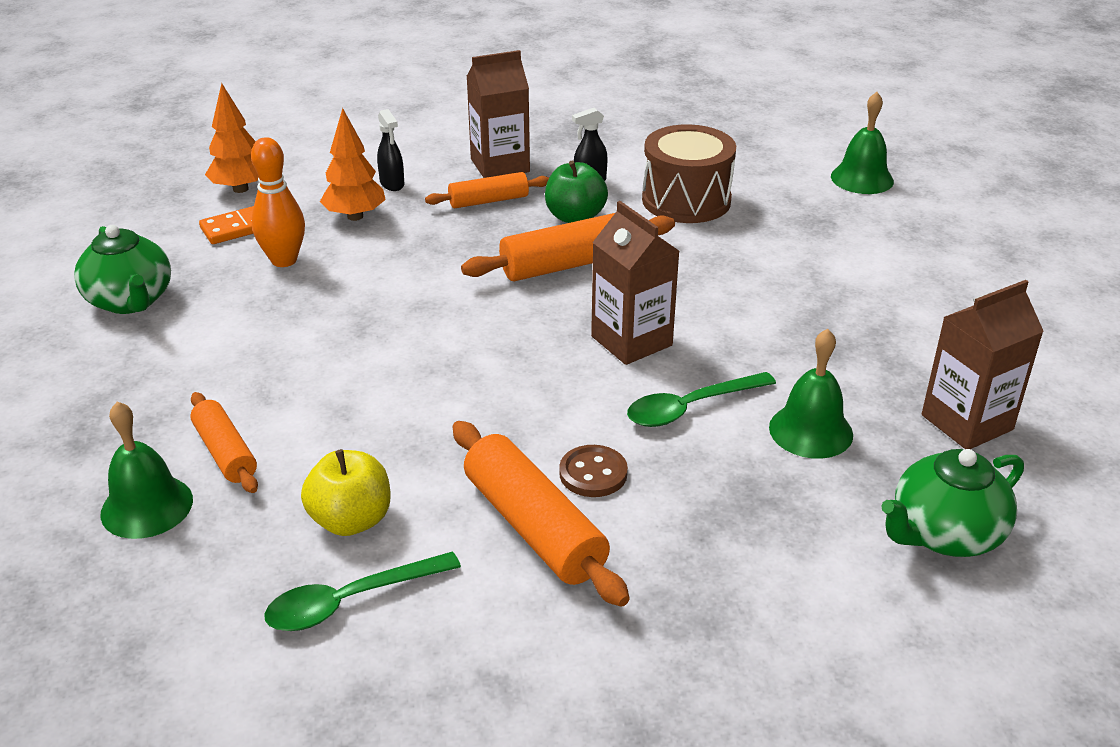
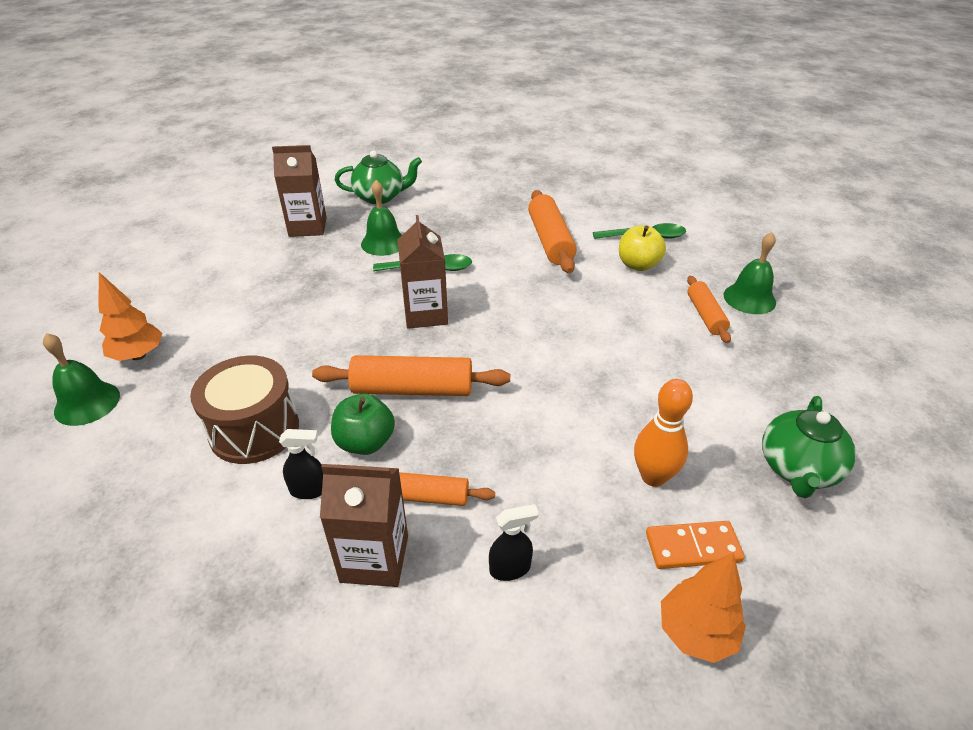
camera: 155 degrees left, 5 degrees up
green teapot [74,225,171,314] -> green teapot turned 150 degrees counterclockwise [762,396,856,498]
orange tree [320,108,386,221] -> orange tree moved to [99,272,162,361]
black spray bottle [377,109,404,191] -> black spray bottle turned 75 degrees clockwise [489,504,539,581]
brown button [559,445,628,497] -> none

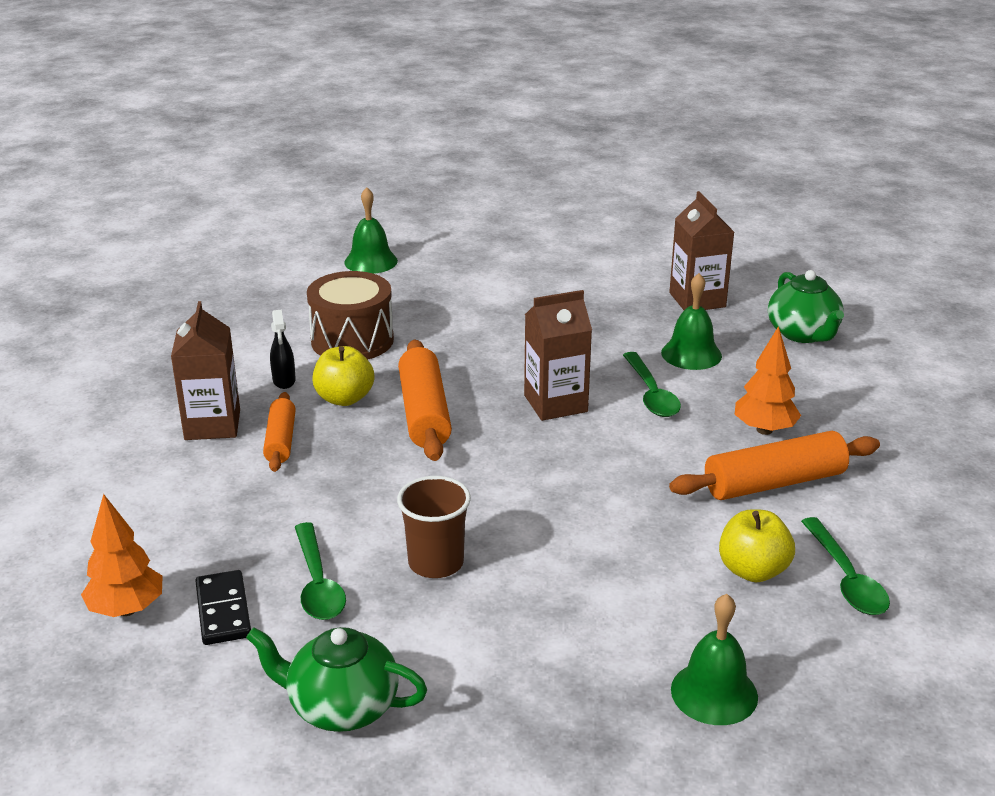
camera: 80 degrees right, 10 degrees down
orange tree [99,272,162,361] -> orange tree moved to [734,326,801,435]
green apple [331,393,395,455] -> yellow apple [313,346,374,406]
black spray bottle [489,504,539,581] -> none
orange bowling pin [634,379,693,487] -> green spoon [295,522,346,620]
orange domino [646,521,745,569] -> black domino [195,570,251,645]
orange rolling pin [687,276,731,343] -> none
none -> brown cup [397,476,471,578]

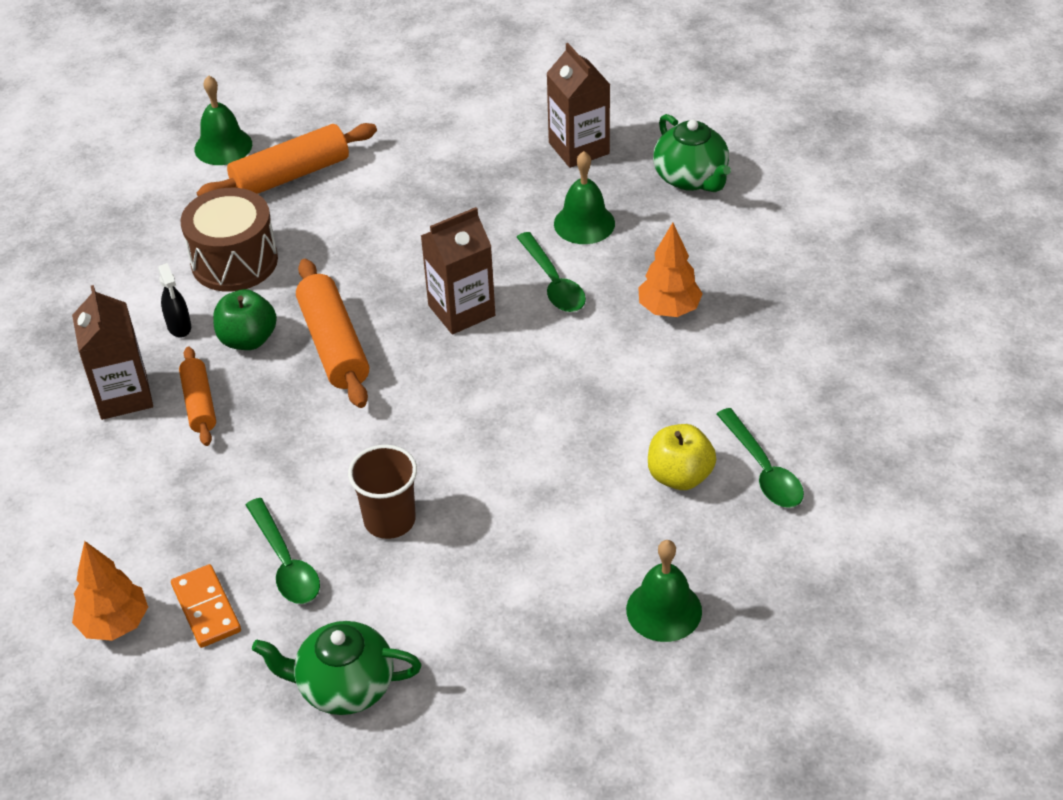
camera: 10 degrees left, 15 degrees up
black domino [195,570,251,645] -> orange domino [171,564,241,648]
yellow apple [313,346,374,406] -> green apple [213,289,277,350]
orange rolling pin [669,431,880,500] -> orange rolling pin moved to [197,123,377,196]

